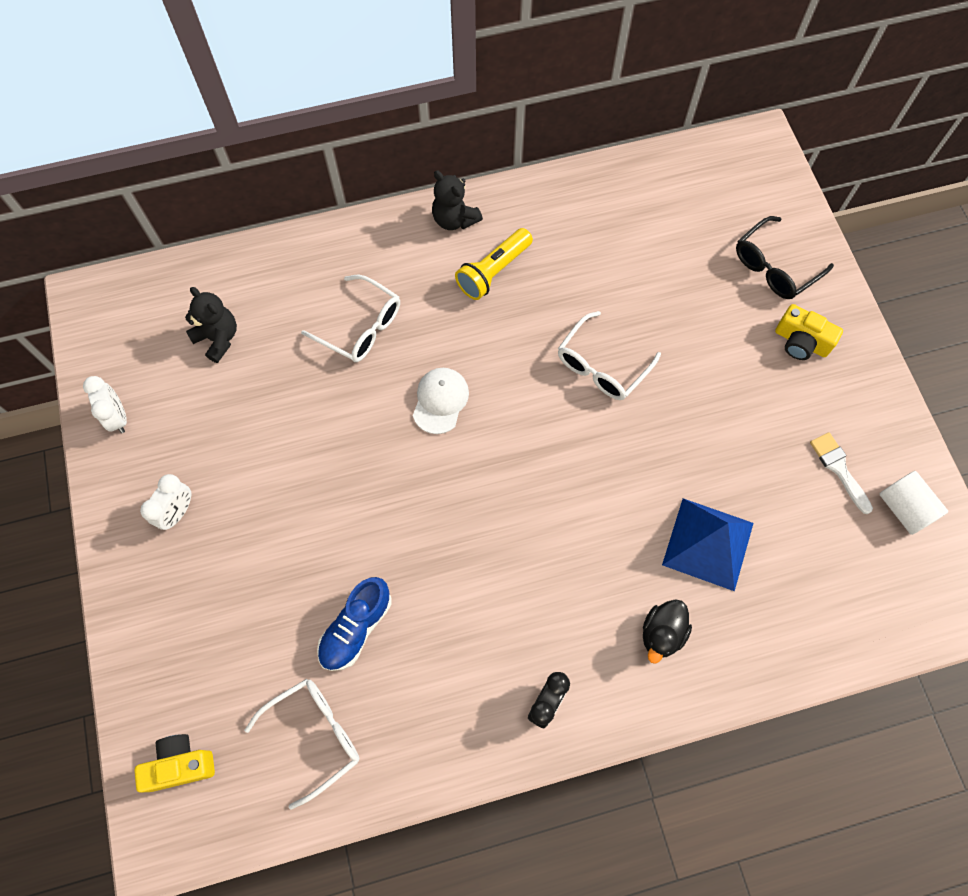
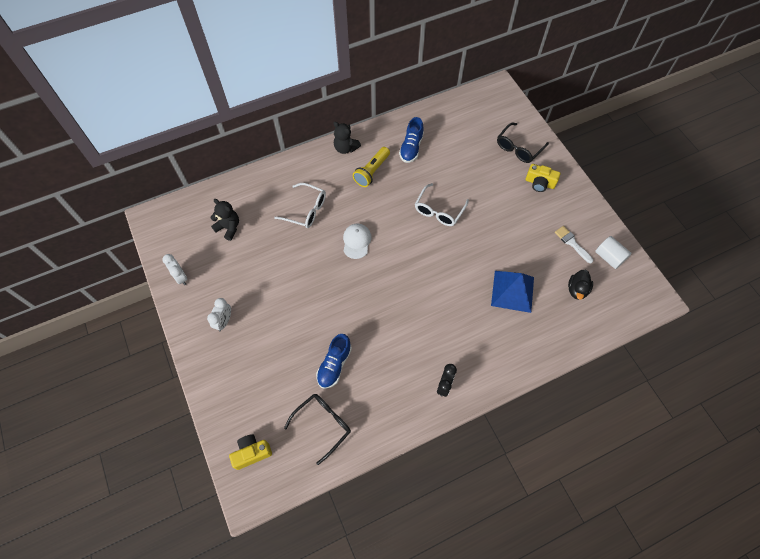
camera: 10 degrees left, 5 degrees down
white glasses [244,679,359,810] -> black glasses [284,394,351,465]
black duck [643,599,692,664] -> black duck moved to [568,270,593,300]
none -> blue shoe [399,117,424,163]

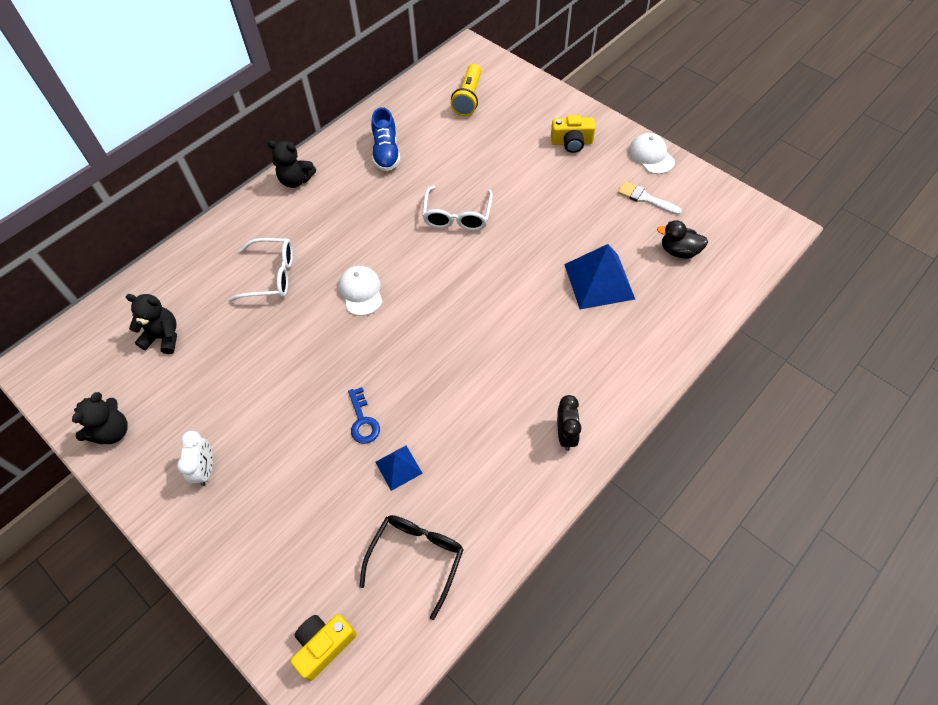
camera: 20 degrees left, 5 degrees down
white clock [163,254,187,285] -> black teddy bear [72,392,127,444]
blue shoe [316,334,352,389] -> blue pyramid [375,446,423,491]
yellow flashlight [353,147,390,187] -> yellow flashlight moved to [451,64,481,116]
black glasses [497,123,549,163] -> none
black duck [568,270,593,300] -> black duck turned 105 degrees clockwise [657,220,708,259]
white cylinder [595,236,632,269] -> none
none -> blue key [348,387,380,444]
none -> white cap [629,133,675,174]

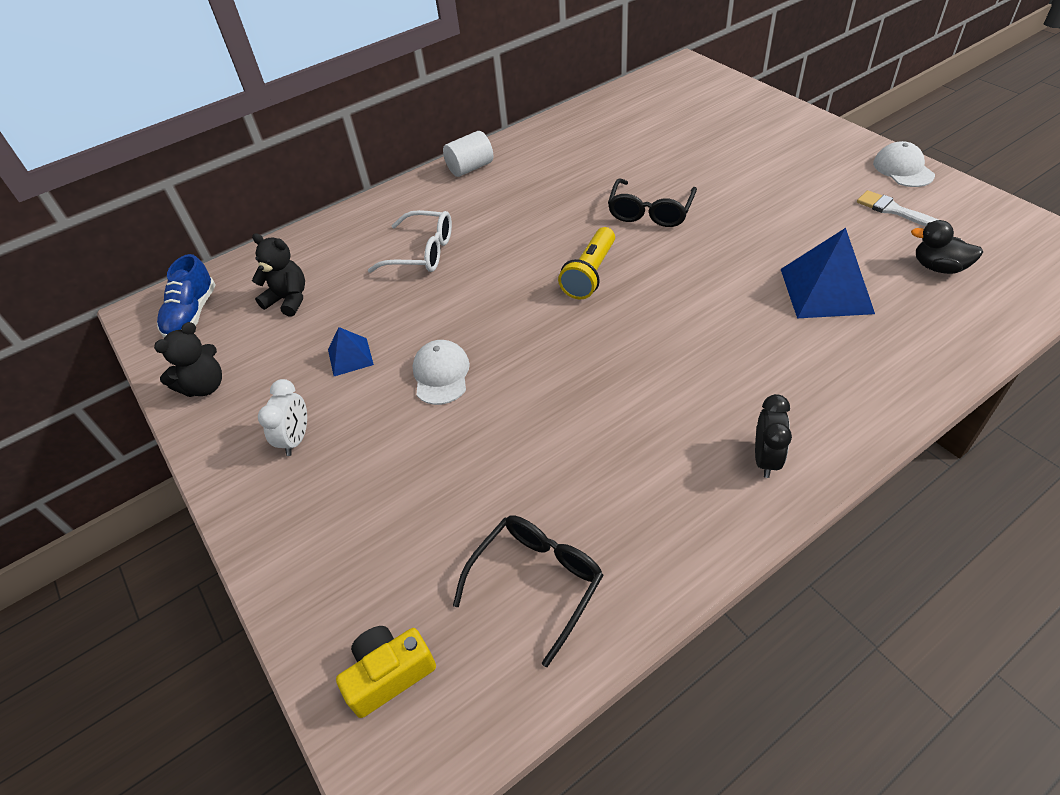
camera: 15 degrees right, 10 degrees down
black teddy bear [268,141,316,188] -> white cylinder [443,131,493,177]
white cap [338,266,383,316] -> white cap moved to [413,340,470,405]
blue key [348,387,380,444] -> none
blue shoe [371,107,400,171] -> blue shoe moved to [157,254,216,338]
blue pyramid [375,446,423,491] -> blue pyramid moved to [328,327,374,376]
white glasses [422,186,493,231] -> black glasses [608,178,697,227]
yellow flashlight [451,64,481,116] -> yellow flashlight moved to [558,227,615,299]
yellow camera [551,115,595,153] -> none

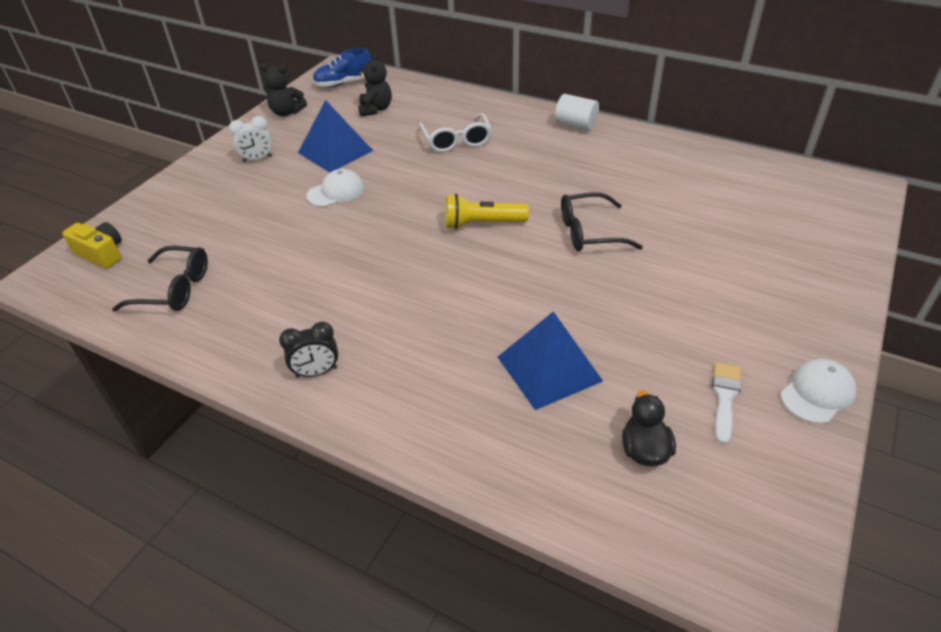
camera: 60 degrees right, 5 degrees down
blue pyramid [328,327,374,376] -> blue pyramid [298,100,373,173], size x1.85

